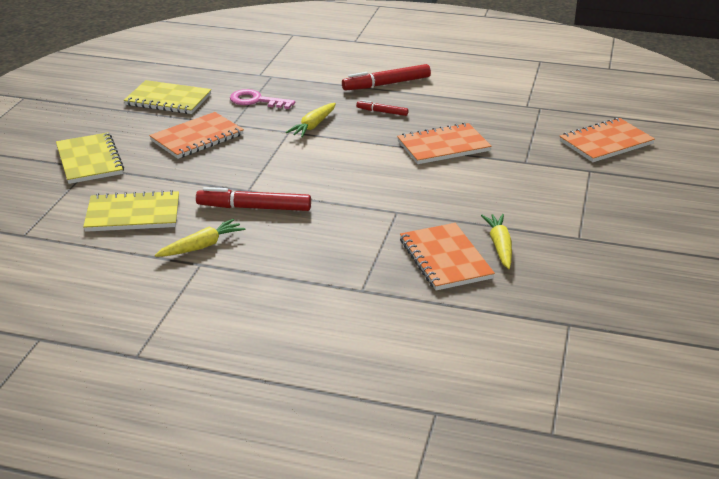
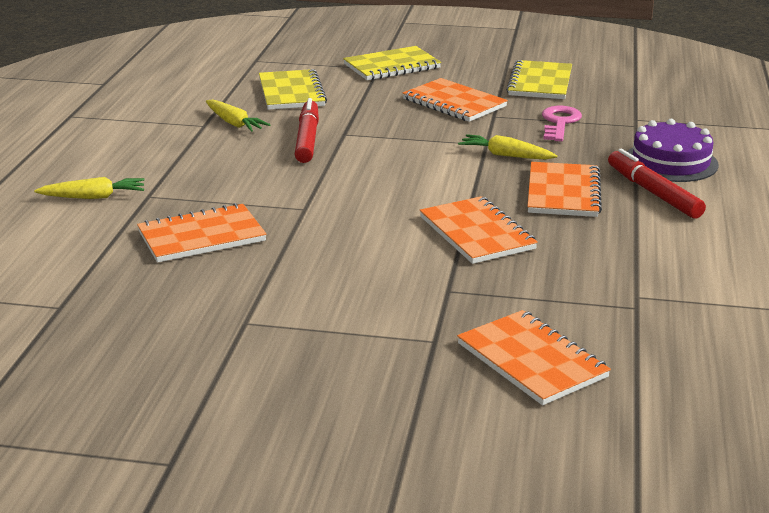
camera: 85 degrees right, 5 degrees down
red marker [356,100,408,116] -> orange notebook [527,162,602,217]
yellow carrot [481,214,512,269] -> yellow carrot moved to [34,177,144,199]
none -> purple cake [627,119,719,182]

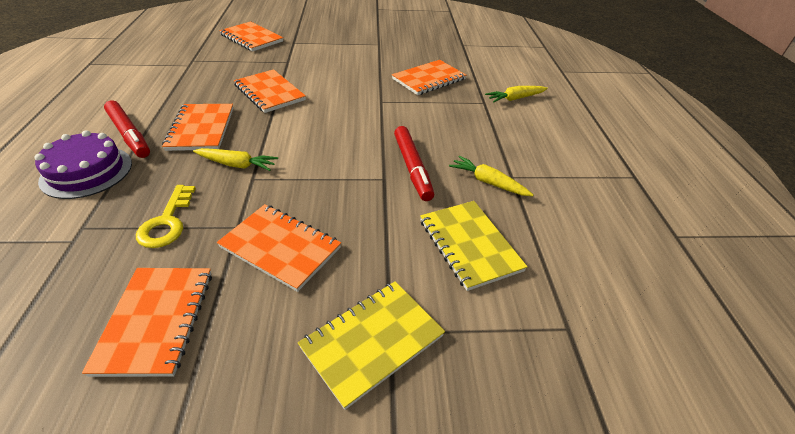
camera: 165 degrees right, 15 degrees up
yellow notebook [506,60,572,99] -> orange notebook [82,268,212,377]
pink key [542,106,582,142] -> yellow key [136,185,196,248]

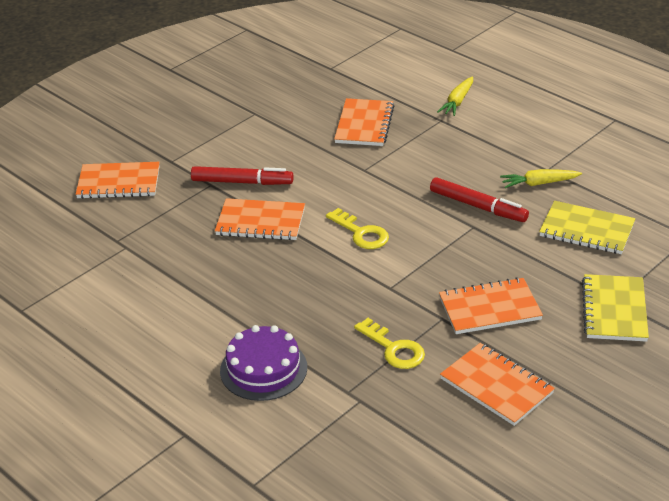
camera: 40 degrees left, 5 degrees down
red marker [104,100,150,158] -> red marker moved to [191,166,294,185]
orange notebook [162,104,233,151] -> none
yellow carrot [193,148,278,171] -> none
none -> yellow key [326,208,389,249]

